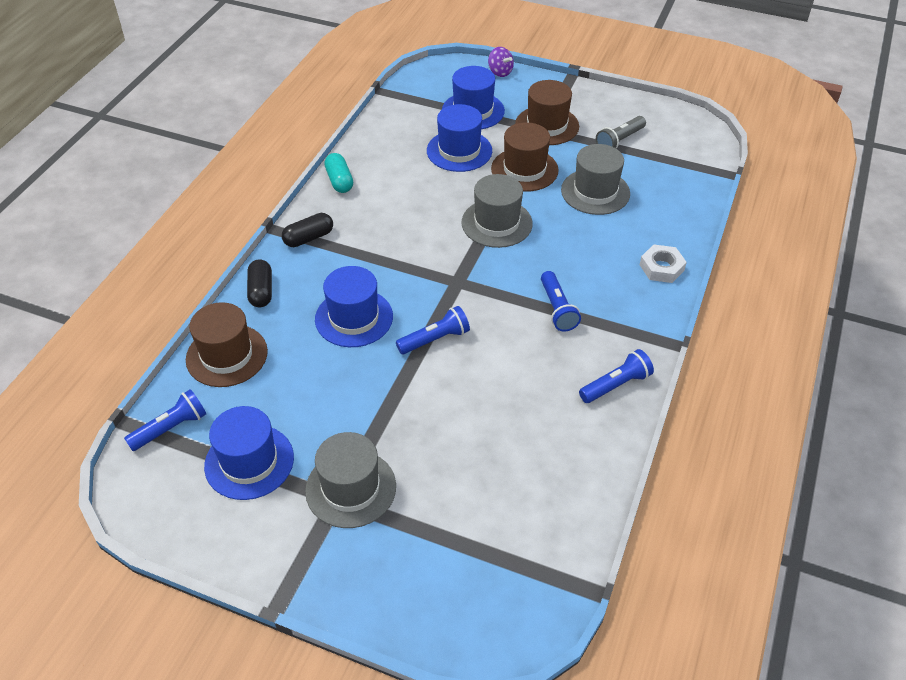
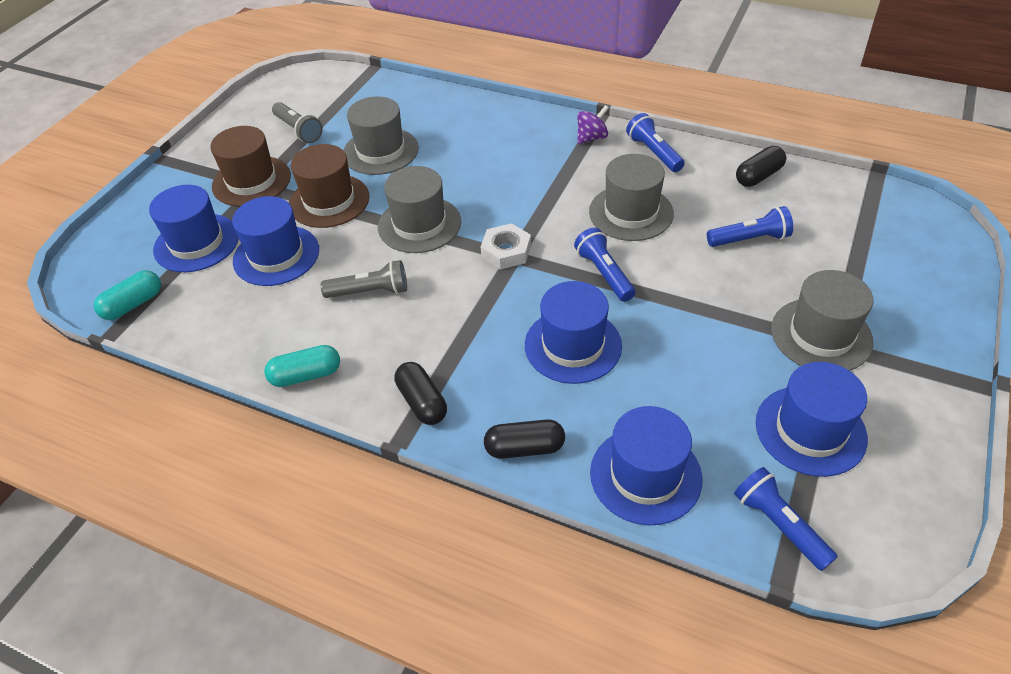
camera: 85 degrees left, 0 degrees up
brown hat [186,302,268,387] -> blue hat [590,406,702,525]
purple spinning top [488,47,514,77] -> purple spinning top moved to [577,105,609,144]
blue flashlight [541,271,581,332] -> blue flashlight moved to [707,206,793,247]
white nut [640,245,687,283] -> white nut moved to [481,223,531,269]
none -> turquoise capsule [93,270,161,320]
none -> grey flashlight [320,260,407,298]
none -> grey hat [589,154,674,241]
none -> black capsule [736,146,786,187]

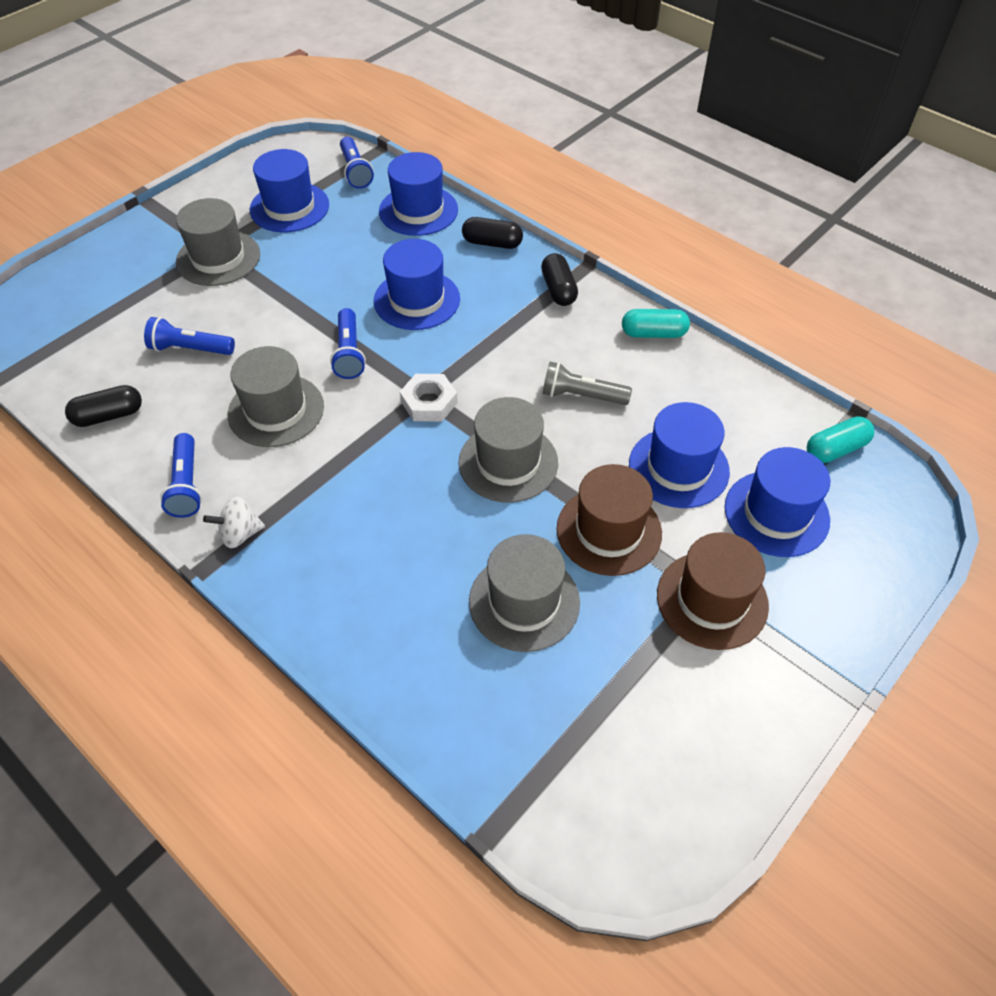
camera: 165 degrees left, 5 degrees up
grey flashlight [272,102,323,143] -> none
purple spinning top [577,105,609,144] -> white spinning top [203,496,265,548]

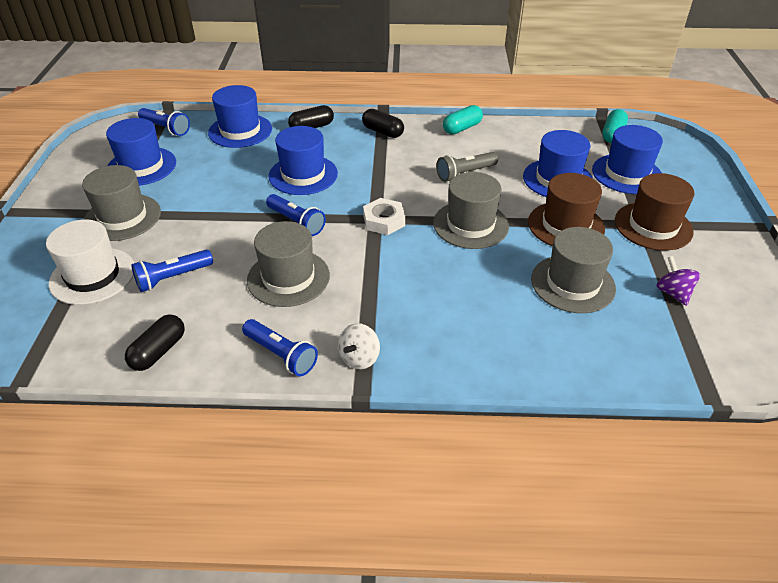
camera: 40 degrees left, 10 degrees down
none -> white hat [46,220,134,305]
none -> purple spinning top [657,256,700,306]

